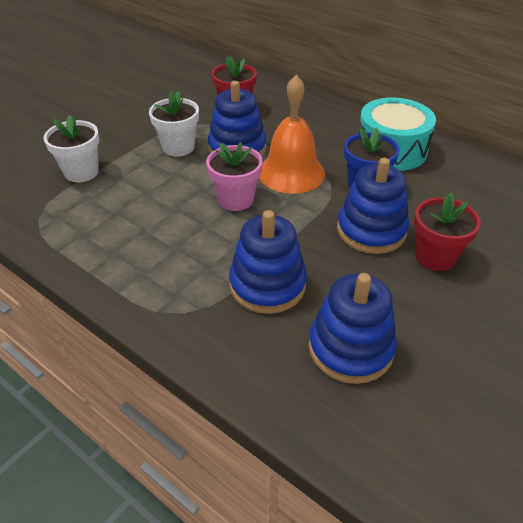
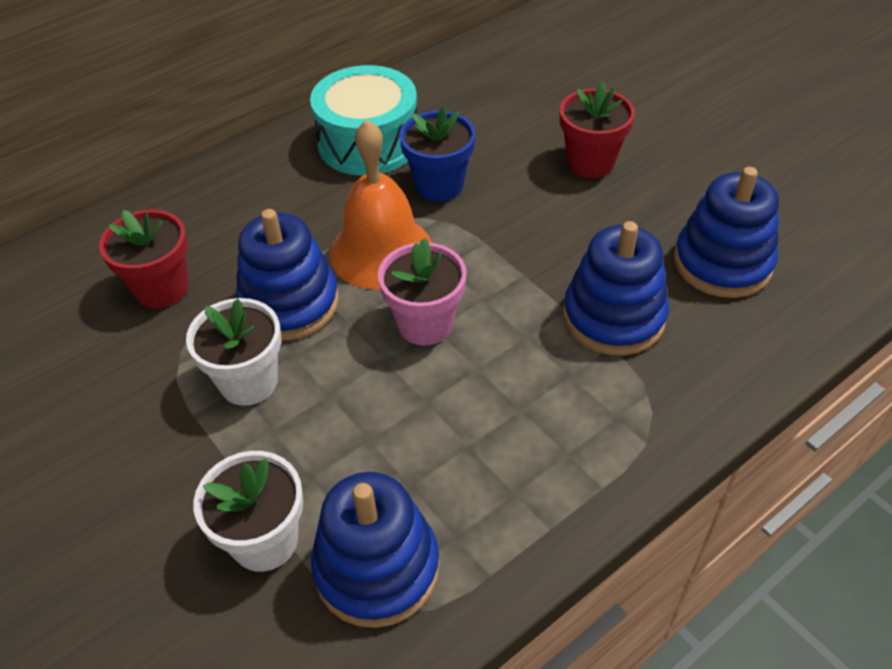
camera: 75 degrees left, 5 degrees up
blue stacking toy [337,158,409,254] -> blue stacking toy moved to [311,472,440,628]

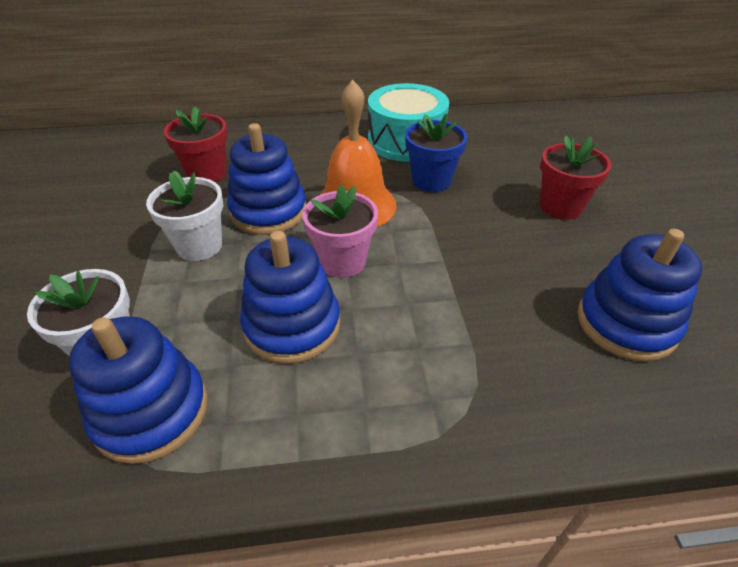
camera: 30 degrees right, 5 degrees down
blue stacking toy [563,221,669,356] -> blue stacking toy moved to [240,231,340,364]

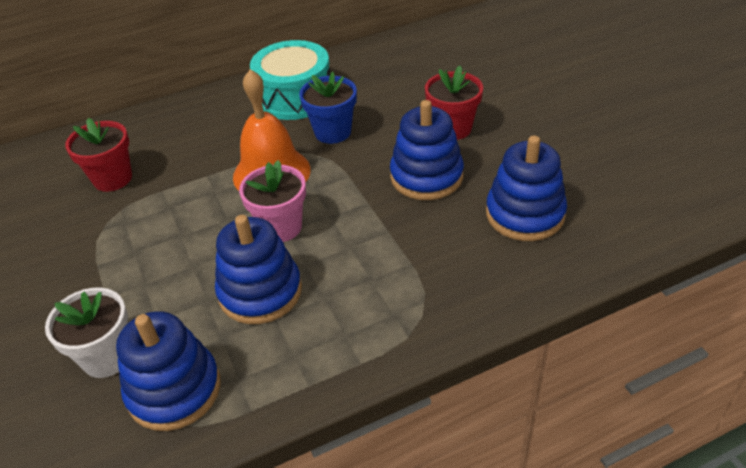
camera: 15 degrees left, 0 degrees up
white flower pot [146,171,223,261] -> none
blue stacking toy [227,123,306,235] -> blue stacking toy moved to [390,100,464,200]

